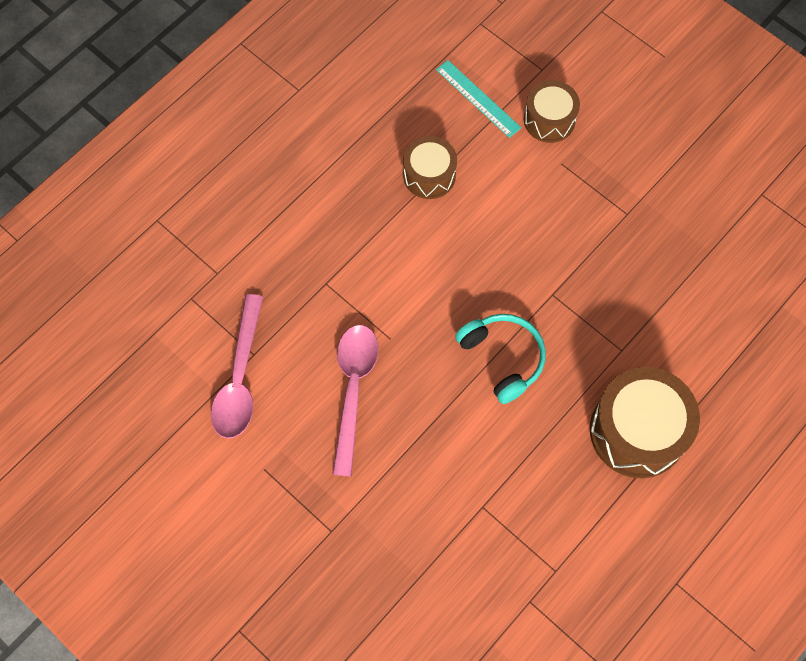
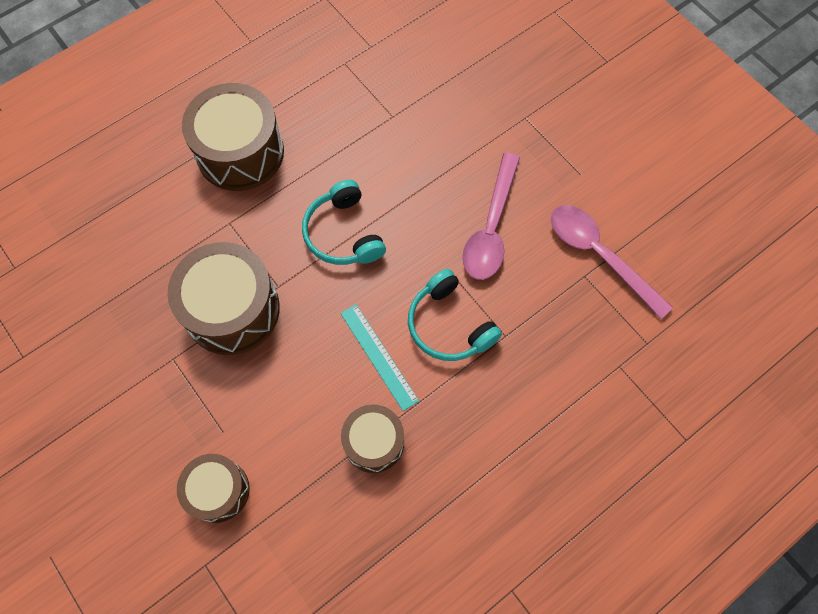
camera: 170 degrees left, 0 degrees up
pink spoon [211,294,263,438] -> pink spoon turned 60 degrees counterclockwise [551,205,673,319]
turquoise ruler [436,60,521,138] -> turquoise ruler moved to [340,304,419,411]
none -> brown drum [168,242,280,355]
none -> turquoise headphones [408,269,502,361]

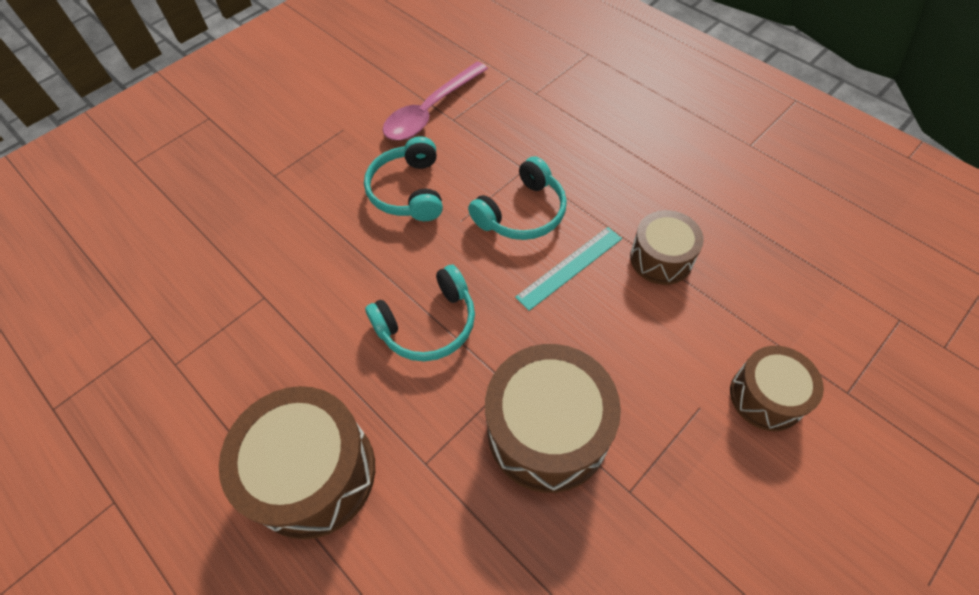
camera: 95 degrees left, 10 degrees down
pink spoon [462,153,520,280] -> turquoise headphones [364,136,443,221]

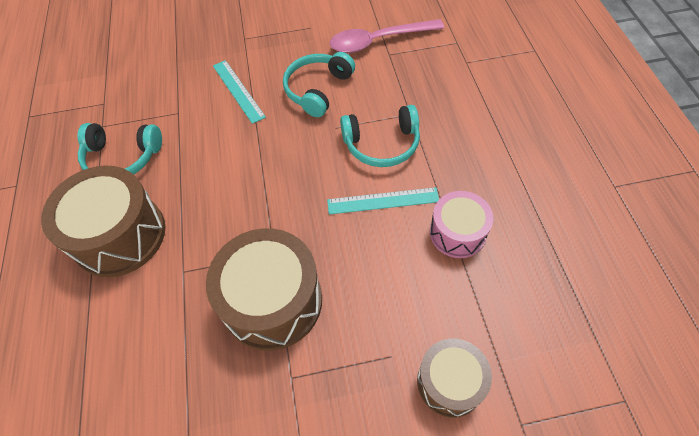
camera: 35 degrees right, 0 degrees up
turquoise headphones [365,265,475,361] -> turquoise headphones moved to [77,123,162,174]
brown drum [630,210,704,285] -> pink drum [430,191,493,258]
none -> turquoise ruler [213,60,266,124]

